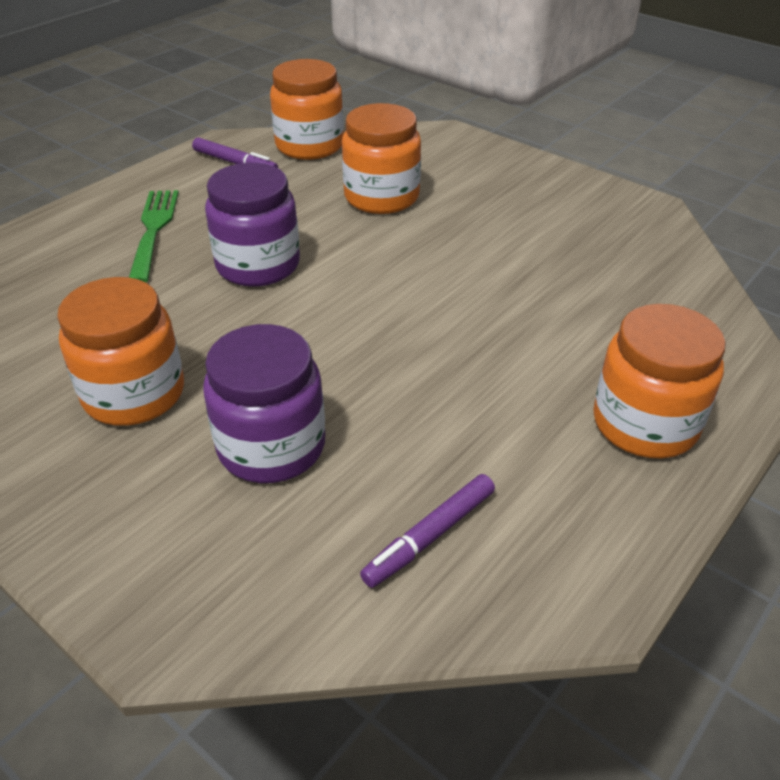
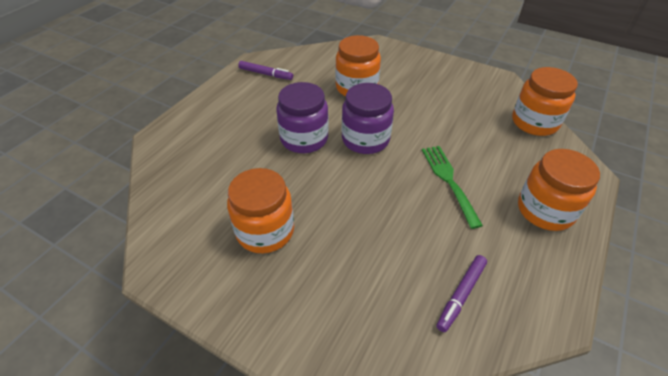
camera: 10 degrees left, 5 degrees up
green fork [129,190,179,282] -> green fork moved to [422,146,483,229]
purple jar [203,324,325,483] -> purple jar moved to [342,83,394,154]
orange jar [270,59,344,160] -> orange jar moved to [512,67,578,136]

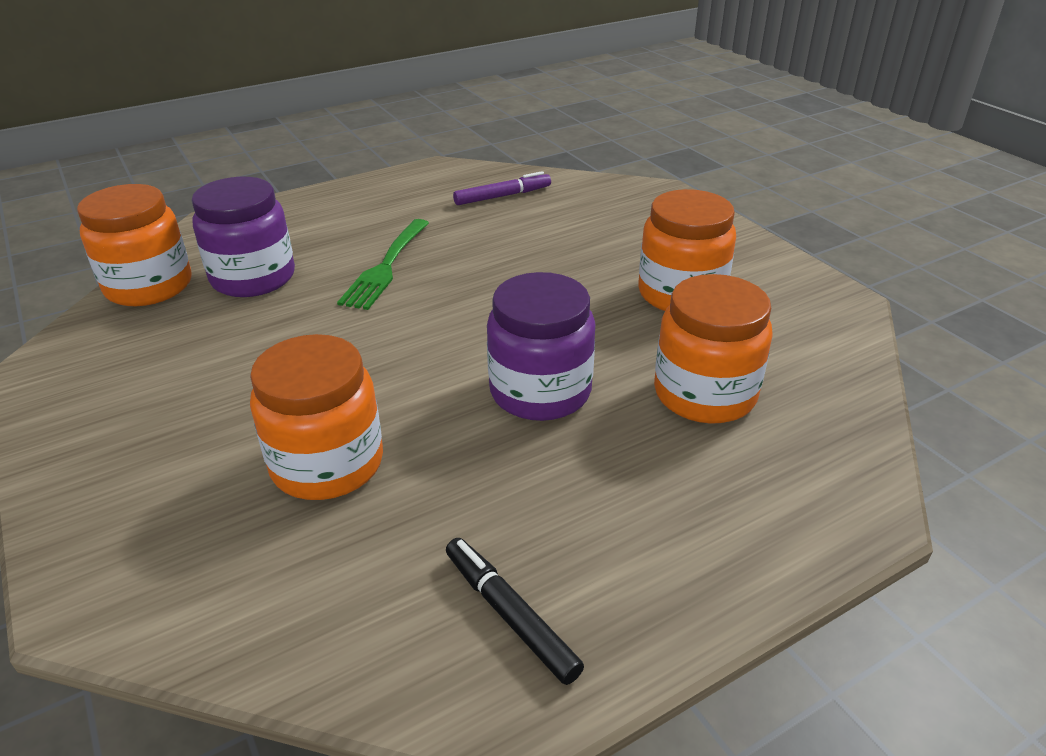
camera: 150 degrees left, 10 degrees down
purple marker [238,61,293,80] -> black marker [446,538,584,685]
purple jar [342,83,394,154] -> purple jar moved to [192,177,295,297]
orange jar [518,149,600,231] -> orange jar moved to [654,274,773,424]

